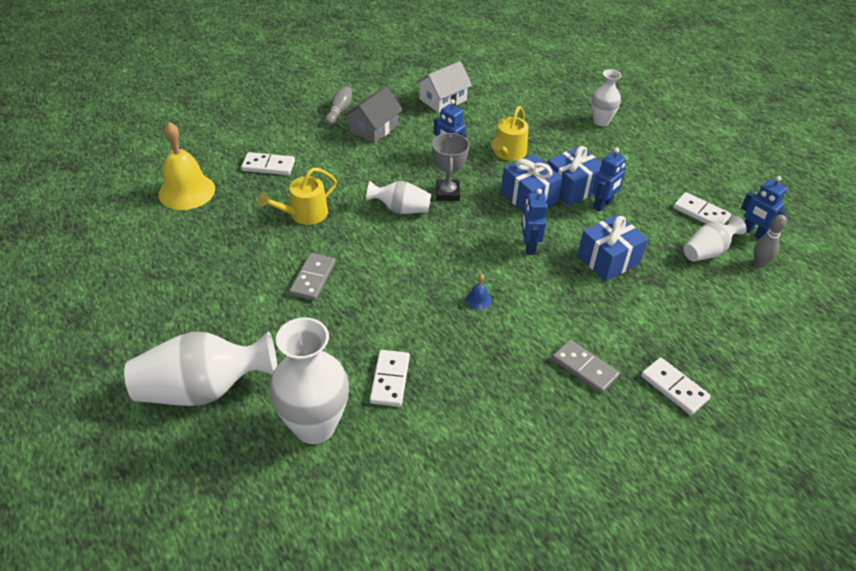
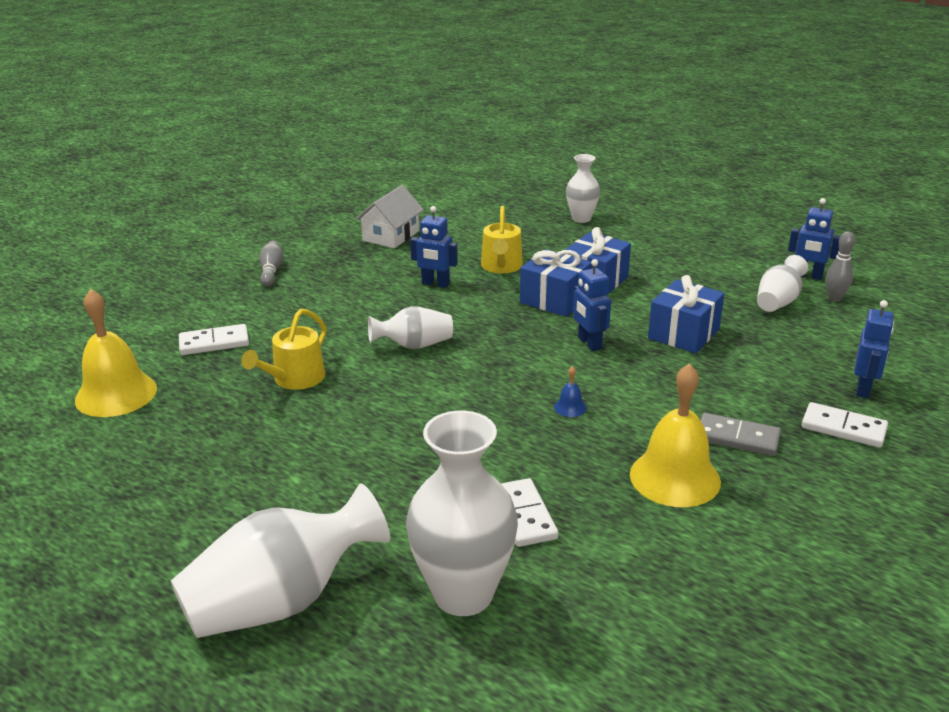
camera: 20 degrees left, 15 degrees down
grey domino [289,253,336,301] -> none
grey house [344,86,403,144] -> none
grey trophy [432,133,470,201] -> none
blue robot [592,148,626,211] -> blue robot moved to [854,300,894,398]
white domino [673,192,731,225] -> none
none -> yellow bell [630,363,721,507]

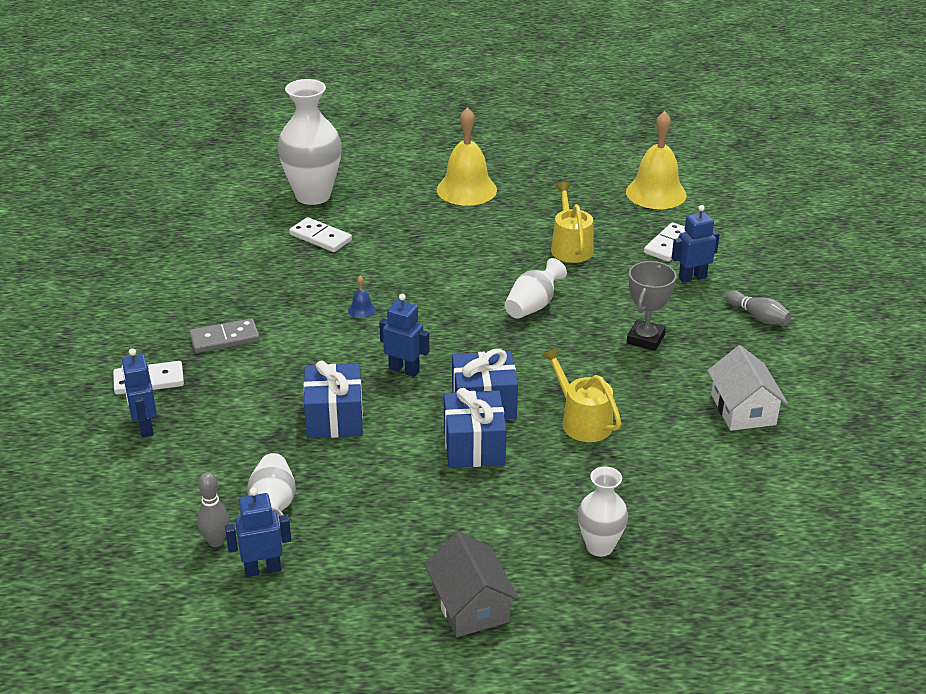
camera: 140 degrees right, 5 degrees up
white vase [171,483,390,638] -> none
blue robot [410,206,458,288] -> blue robot moved to [672,205,720,283]
yellow bell [630,363,721,507] -> yellow bell moved to [437,107,497,205]
none -> grey house [424,532,519,637]
none -> grey trophy [627,261,676,351]

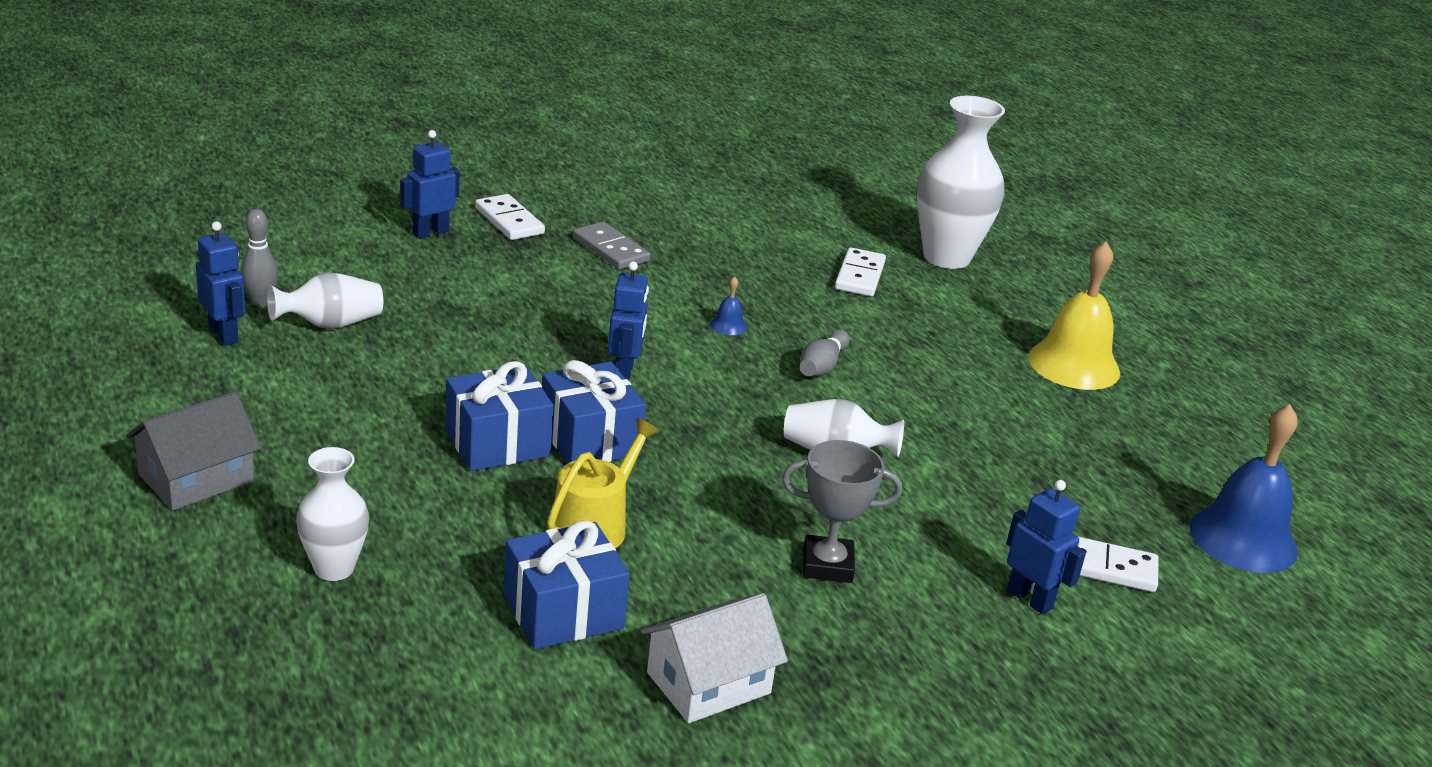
camera: 65 degrees right, 5 degrees down
blue gift [304,361,363,438] -> blue gift moved to [504,520,630,650]
yellow watering can [551,182,594,263] -> none
yellow bell [626,111,687,209] -> blue bell [1189,404,1298,573]
grey bowling pin [726,291,792,325] -> grey bowling pin moved to [800,330,850,376]

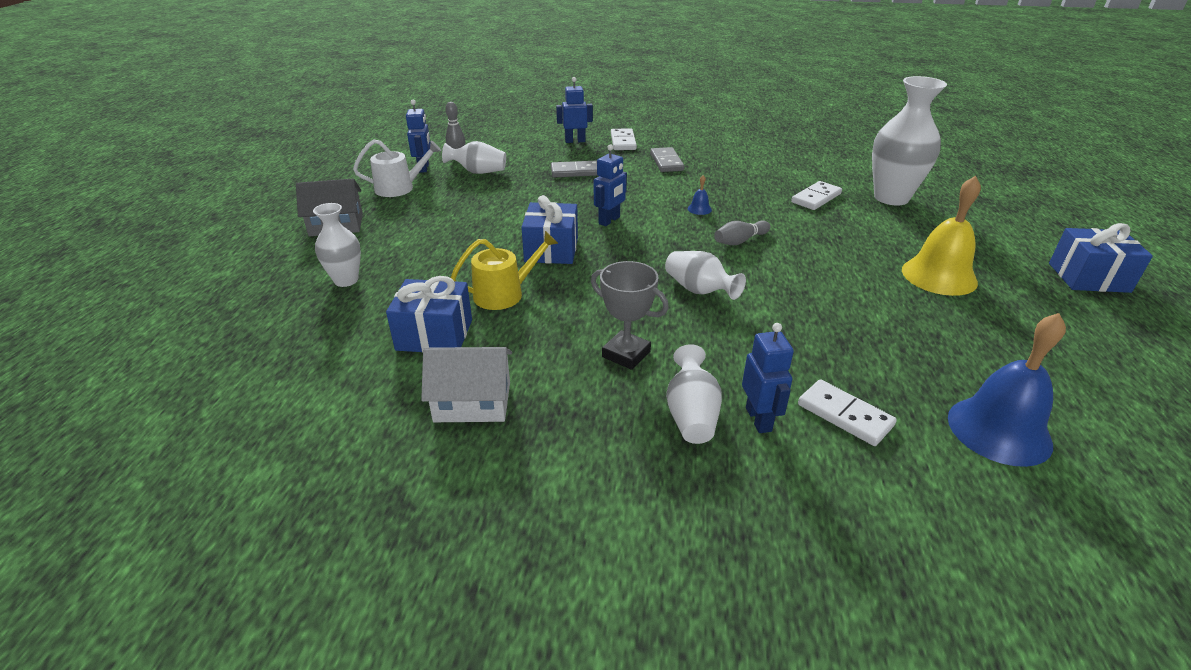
camera: 35 degrees right, 5 degrees up
blue gift [445,361,554,471] -> blue gift moved to [1049,223,1153,293]
none -> white watering can [353,139,441,197]
none -> grey domino [551,161,598,177]
none -> white vase [666,344,722,444]

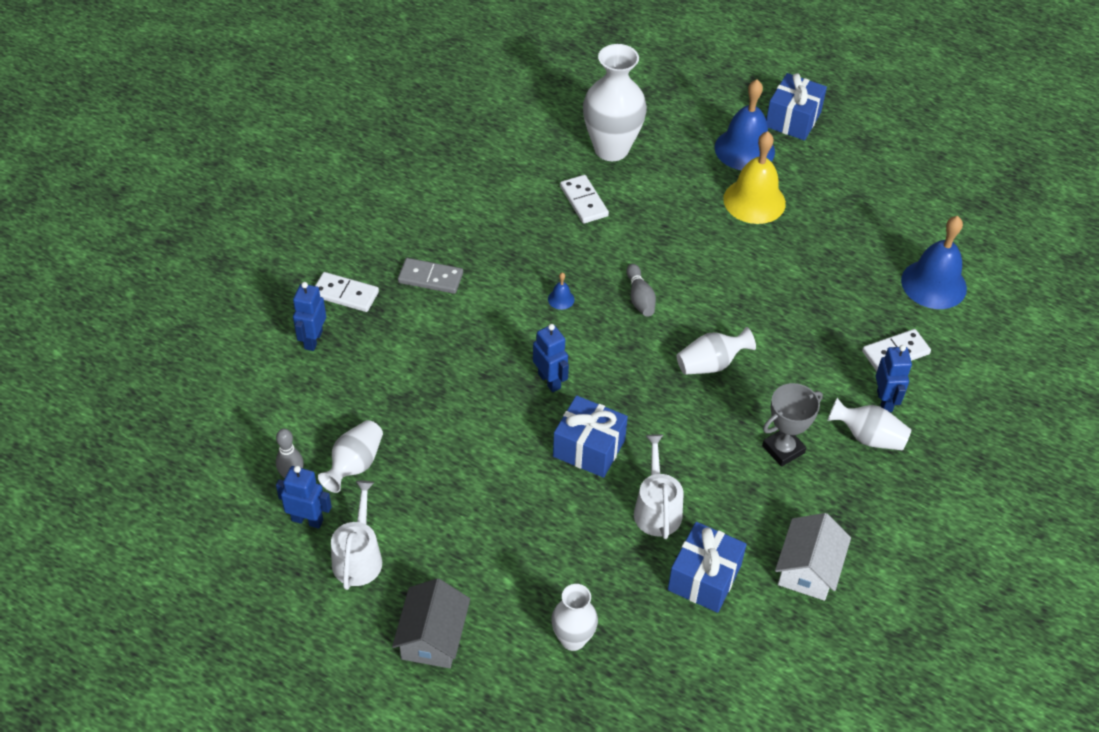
camera: 70 degrees left, 15 degrees up
yellow watering can [451,231,558,310] -> white watering can [634,434,684,539]
grey domino [551,161,598,177] -> none
blue robot [742,323,794,433] -> blue robot turned 75 degrees clockwise [876,345,912,412]
none -> blue bell [715,79,775,170]

